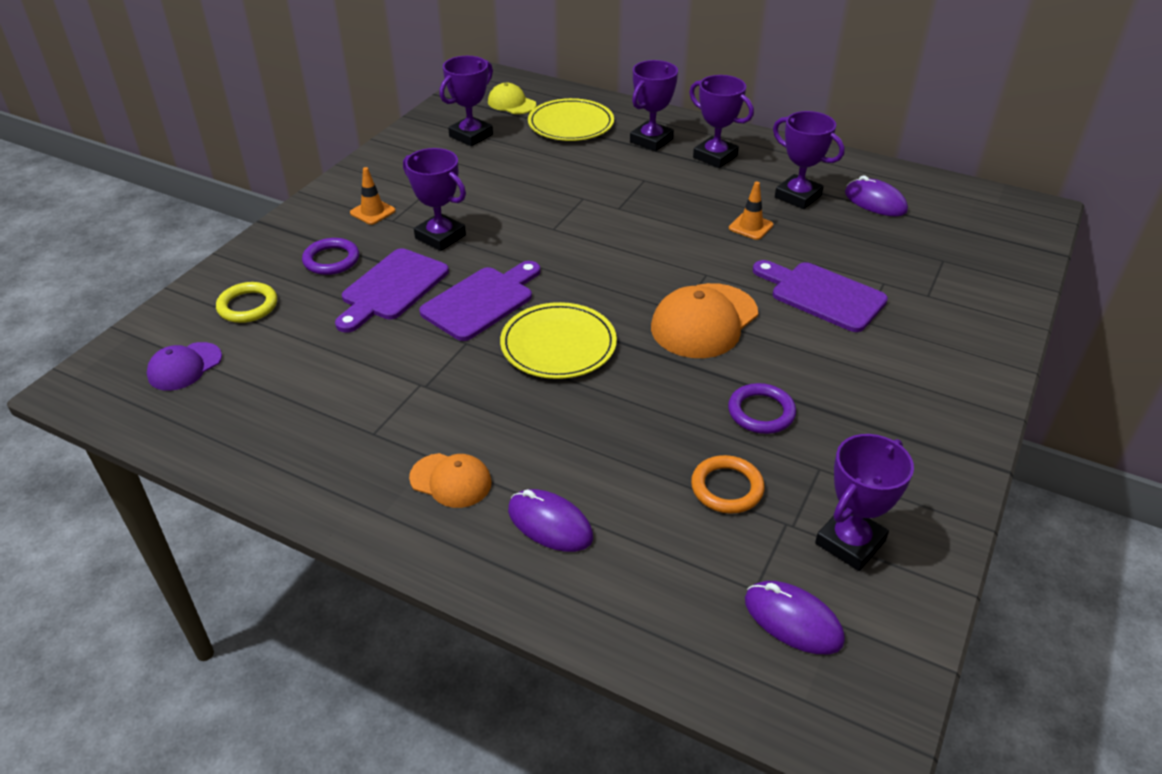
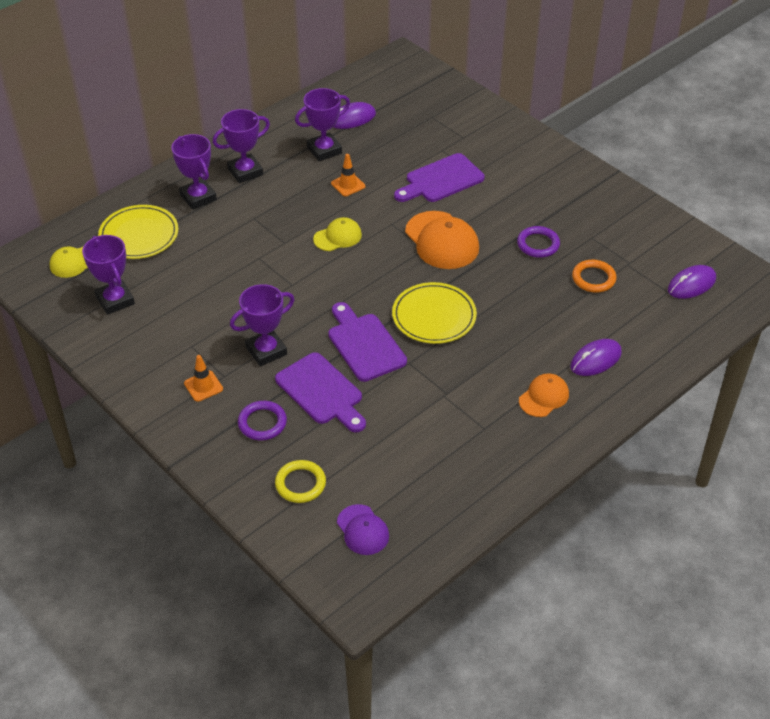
camera: 70 degrees left, 5 degrees up
purple trophy [815,434,914,571] -> none
none -> yellow cap [313,217,362,251]

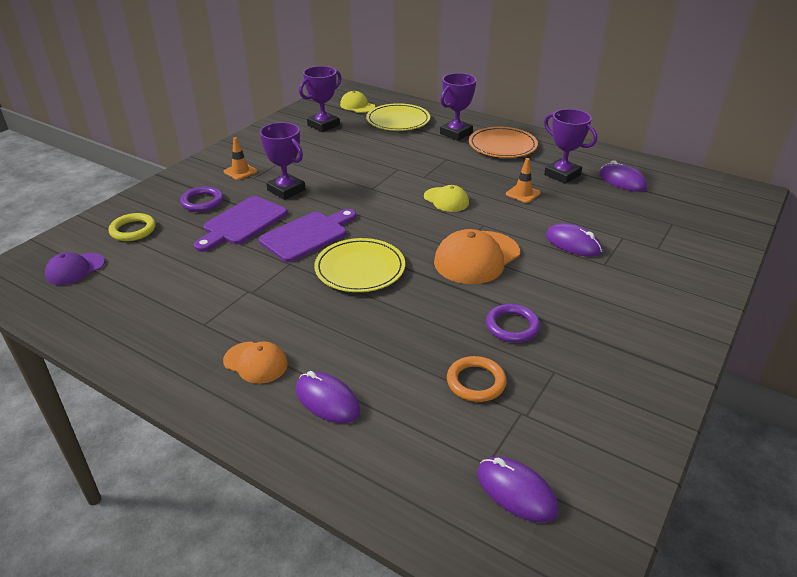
camera: 75 degrees right, 10 degrees down
purple trophy [213,109,270,183] -> orange plate [469,127,538,158]
purple cutting board [394,153,485,202] -> purple mouse [546,223,602,257]

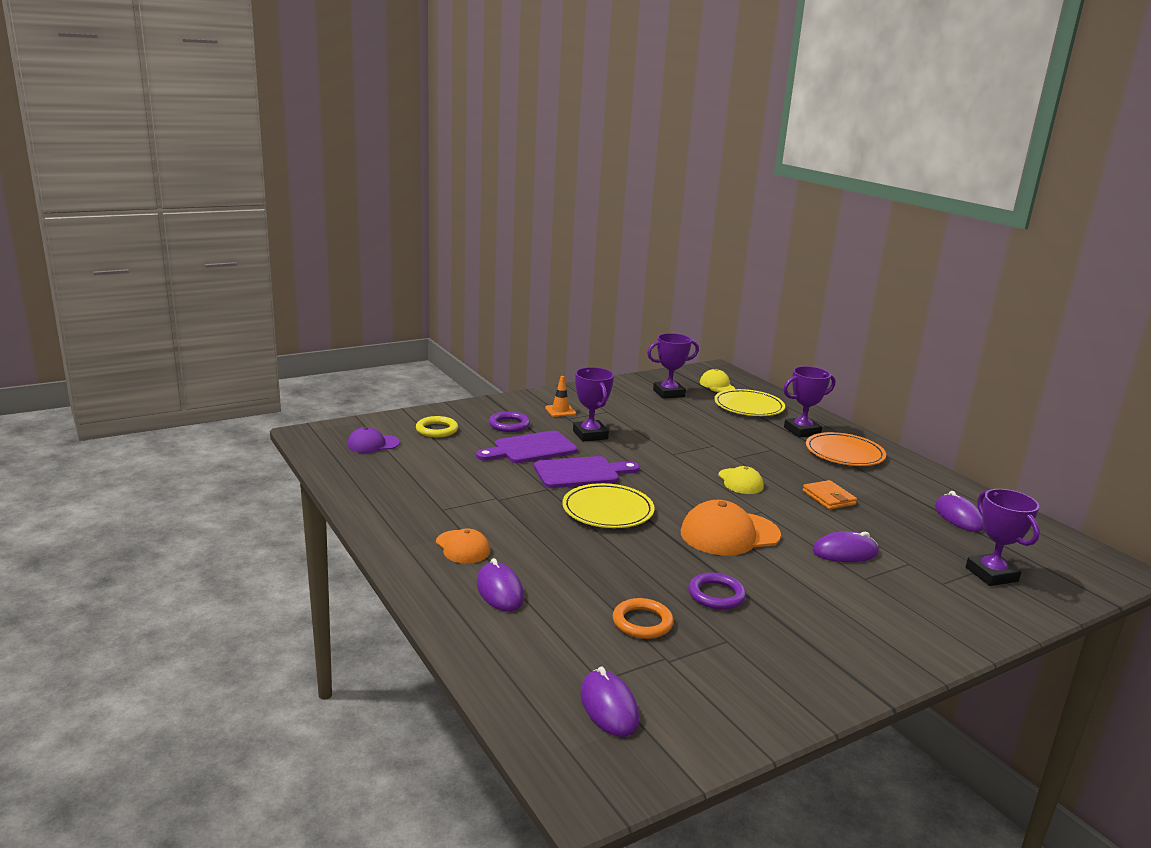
camera: 25 degrees right, 15 degrees down
orange traffic cone [506,158,541,203] -> orange wallet [803,480,857,510]
purple trophy [544,109,597,184] -> purple trophy moved to [966,489,1040,586]
purple mouse [546,223,602,257] -> purple mouse turned 75 degrees counterclockwise [813,531,879,562]

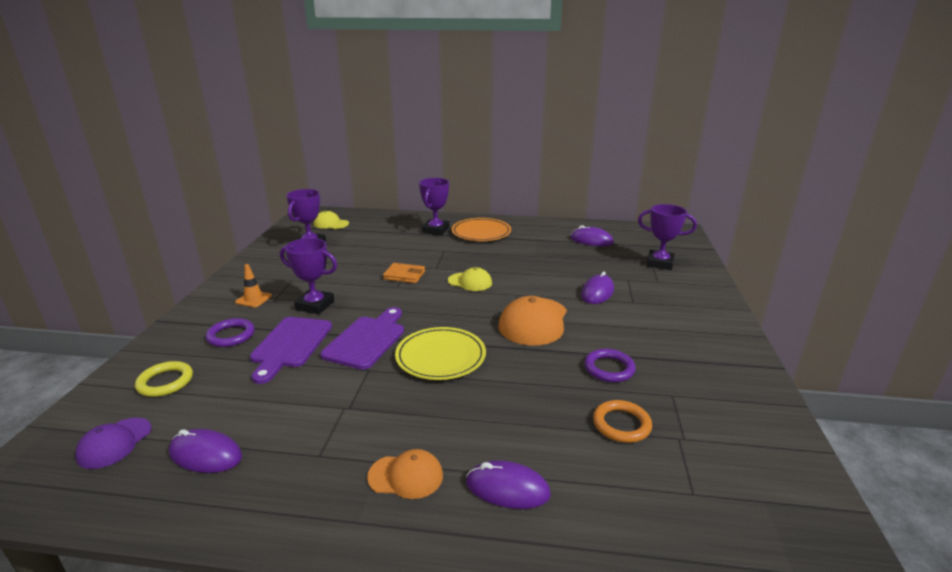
camera: 50 degrees left, 5 degrees up
purple mouse [580,667,639,737] -> purple mouse moved to [169,429,242,473]
yellow plate [714,389,785,416] -> none
orange wallet [803,480,857,510] -> orange wallet moved to [383,263,425,283]

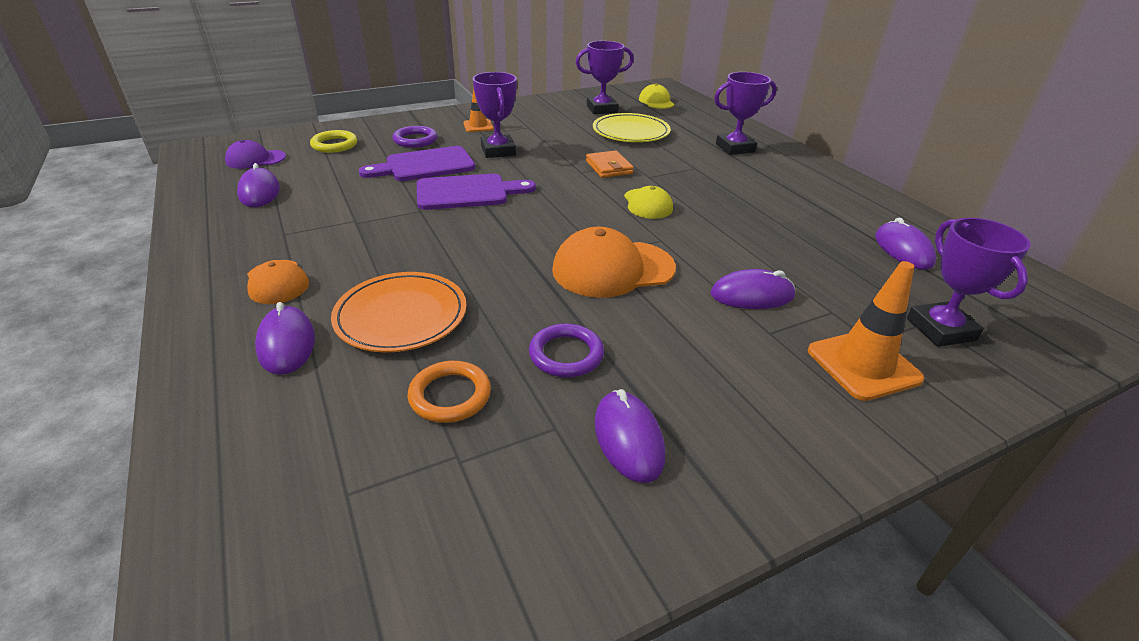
camera: 55 degrees right, 10 degrees up
yellow plate [395,327,486,380] -> yellow plate moved to [593,113,671,142]
orange plate [451,218,511,241] -> orange plate moved to [331,272,467,352]
none -> purple mouse [595,389,665,483]
none -> orange traffic cone [808,261,924,401]

